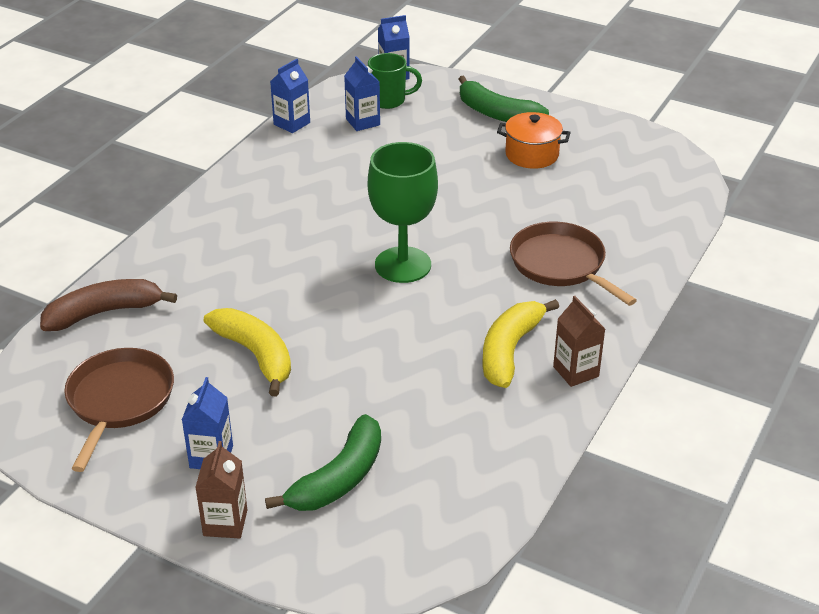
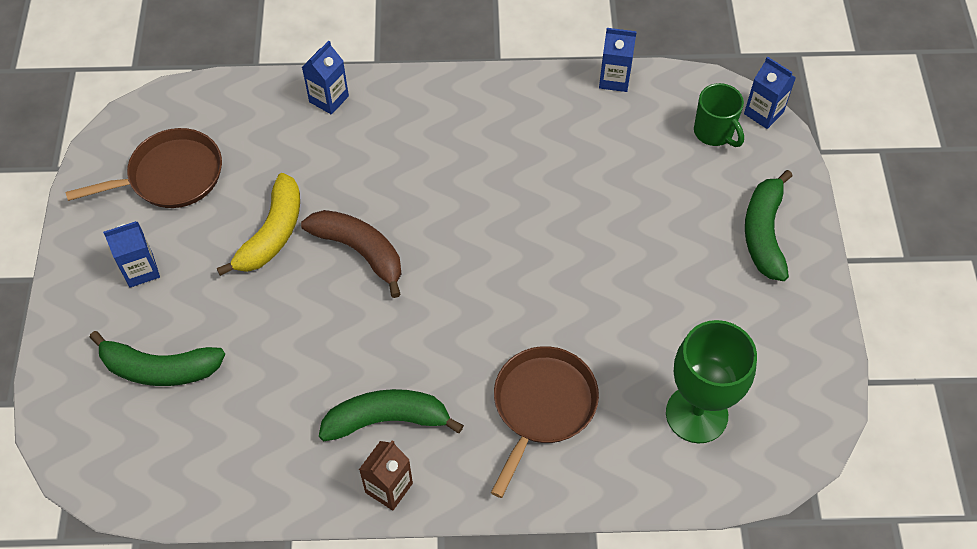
camera: 60 degrees right, 20 degrees up
brown banana [40,279,177,331] -> brown banana moved to [301,210,401,298]
brown carton [195,441,247,539] -> none
blue carton [344,56,380,131] -> blue carton moved to [302,41,349,115]
green goblet [368,142,438,283] -> green goblet moved to [666,320,757,443]
yellow banana [483,299,559,388] -> green banana [319,389,464,441]
orange pot [497,112,571,169] -> none

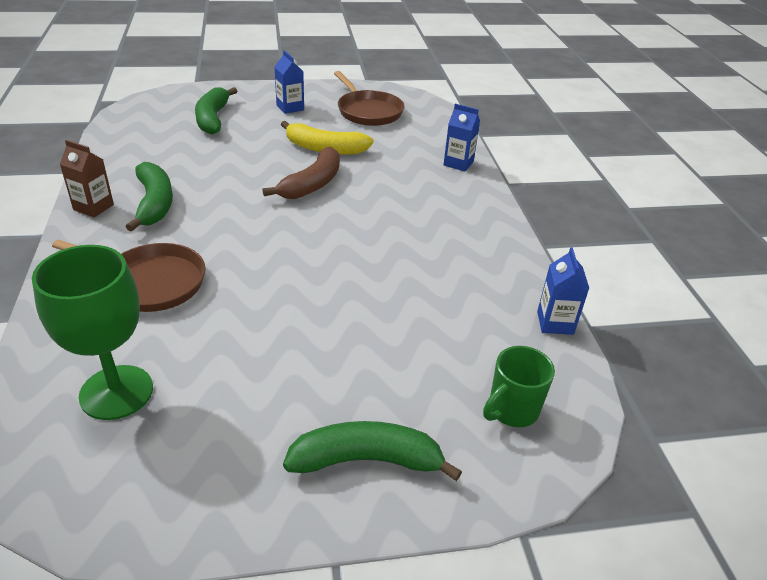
camera: 80 degrees right, 20 degrees down
blue carton [744,56,796,129] -> none

